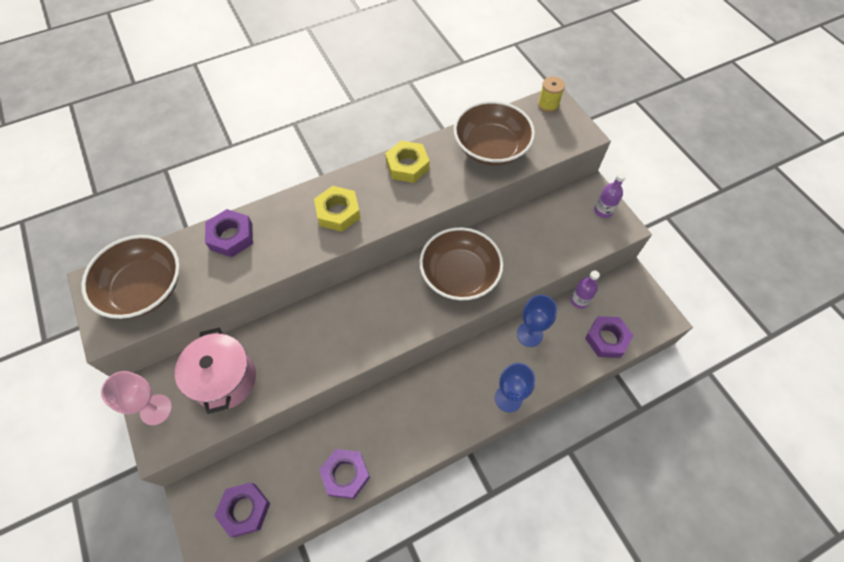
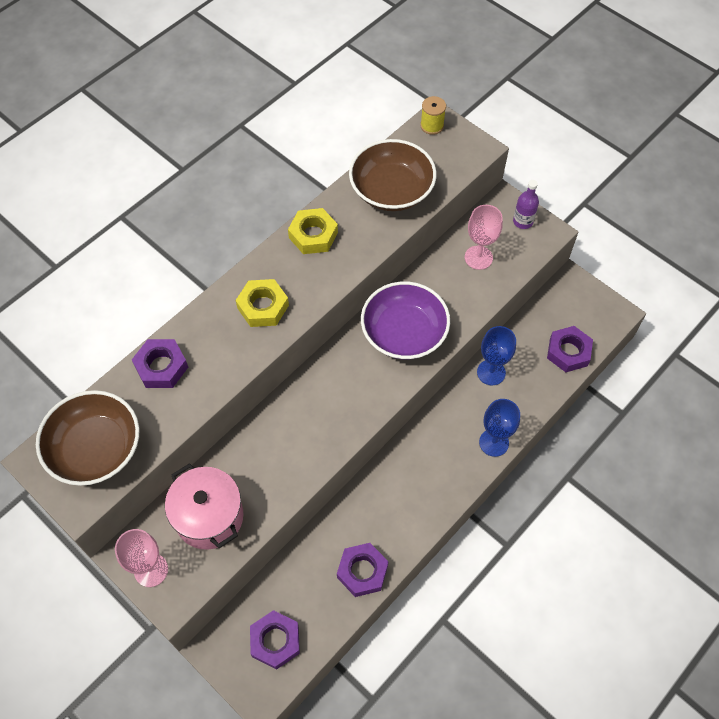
camera: 20 degrees left, 0 degrees up
brown bowl [420,227,503,300] -> purple bowl [361,281,450,360]
purple bottle [571,271,600,309] -> none
none -> pink goblet [465,205,503,270]

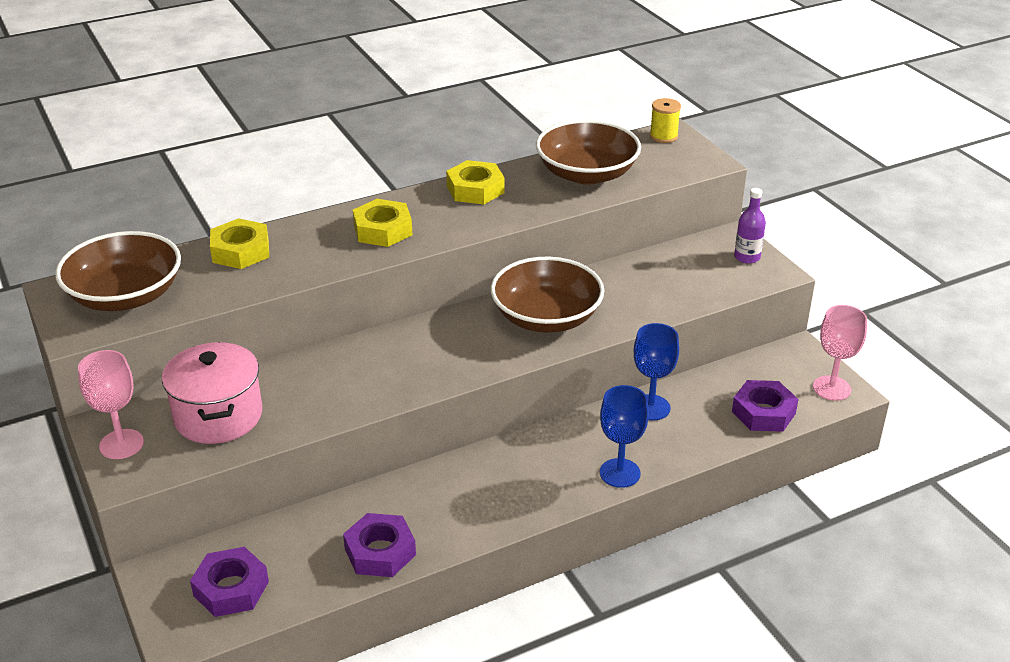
camera: 20 degrees right, 25 degrees down
purple nut [132,339,188,388] -> yellow nut [210,218,269,269]
purple bowl [361,281,450,360] -> brown bowl [491,257,604,333]
pink goblet [465,205,503,270] -> pink goblet moved to [813,305,867,401]

